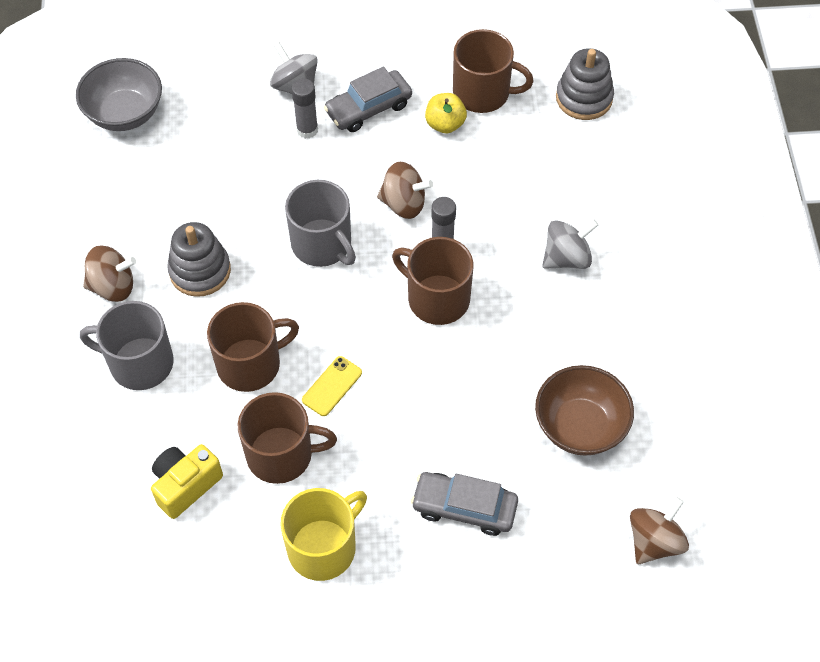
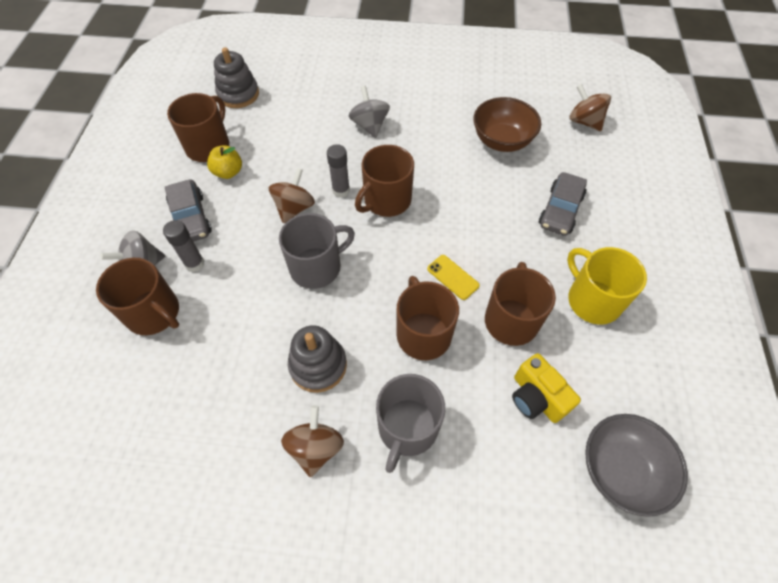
camera: 80 degrees left, 0 degrees up
grey bowl [76,58,162,131] -> grey bowl moved to [585,414,688,517]
none -> brown mug [96,258,179,335]

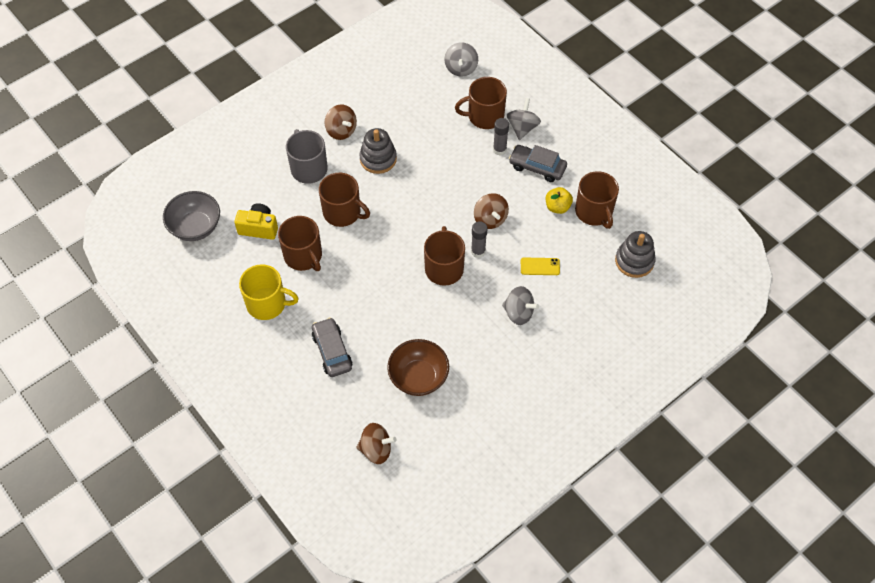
camera: 135 degrees right, 0 degrees up
grey mug [279,213,355,289] -> none
yellow phone [427,255,480,300] -> yellow phone moved to [521,258,560,275]
none -> grey spinning top [444,42,478,77]

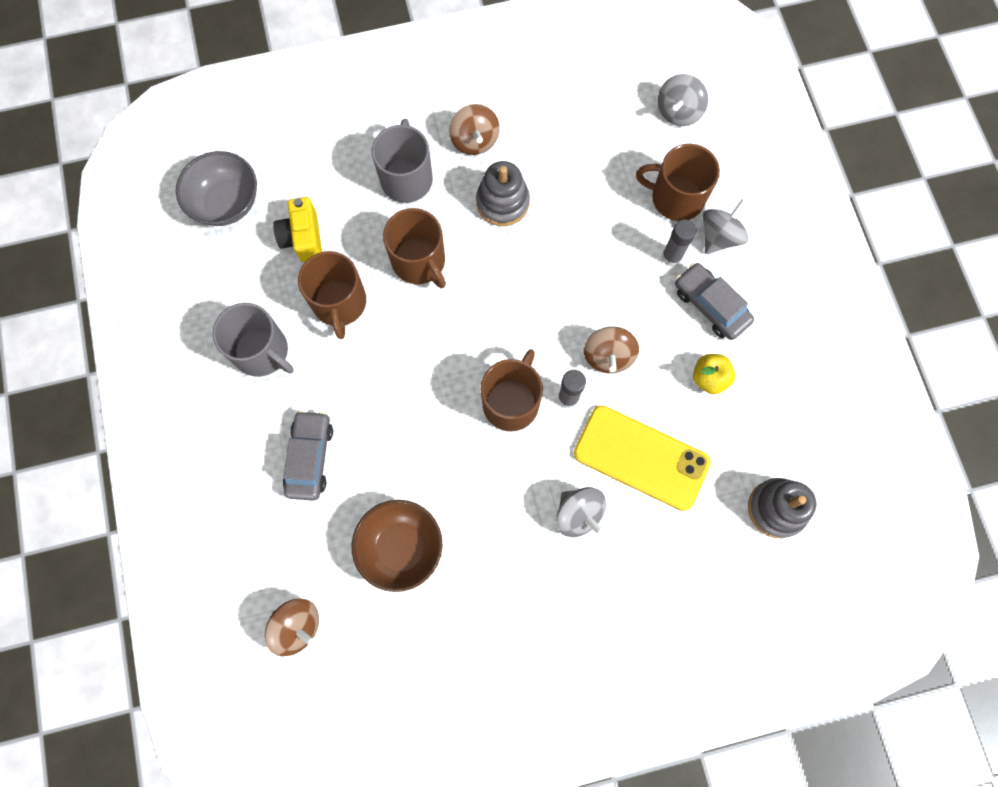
camera: 25 degrees right, 15 degrees up
yellow camera [234,203,278,240] -> yellow camera turned 135 degrees counterclockwise [273,197,322,262]
yellow mug [239,264,299,320] -> grey mug [212,303,293,377]
yellow phone [521,258,560,275] -> yellow phone [574,405,711,511], size x2.22
brown mug [575,171,619,229] -> none

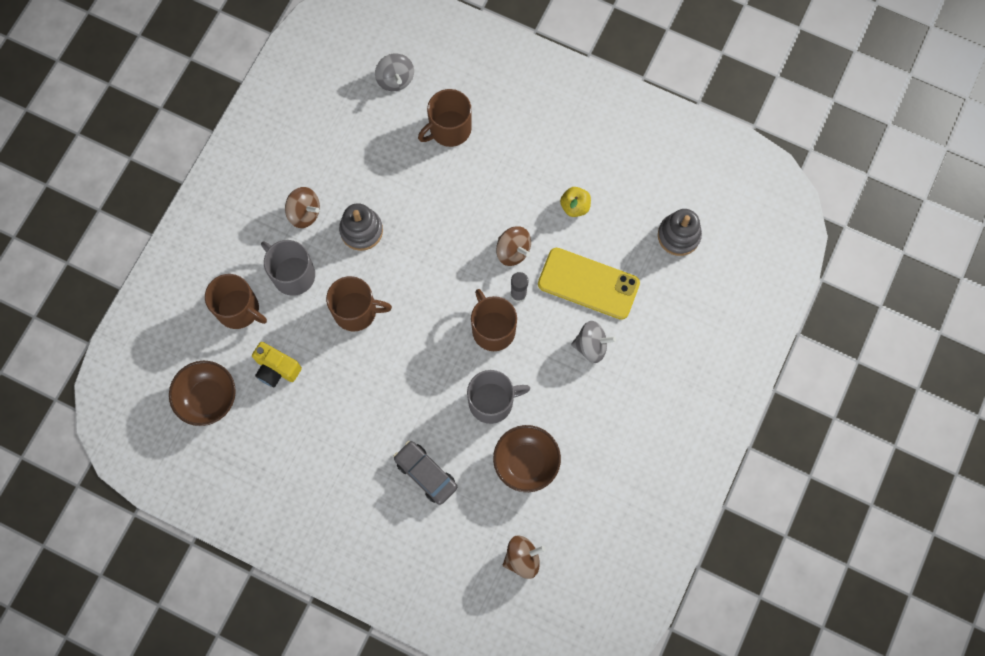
camera: 50 degrees left, 0 degrees up
grey bowl [176,151,257,226] -> brown bowl [169,361,236,426]
grey mug [212,303,293,377] -> grey mug moved to [467,370,530,424]
brown mug [298,251,366,339] -> brown mug moved to [205,274,267,329]
yellow phone [574,405,711,511] -> yellow phone turned 45 degrees clockwise [538,248,640,320]
grey glue stick [662,220,696,267] -> none
grey car [675,263,754,340] -> none
grey spinning top [703,199,748,254] -> none

